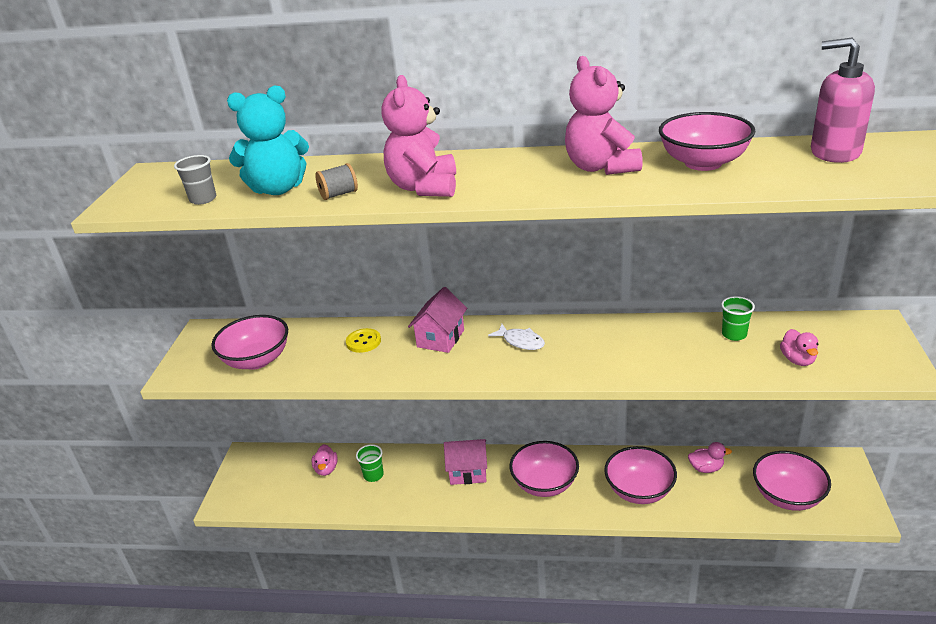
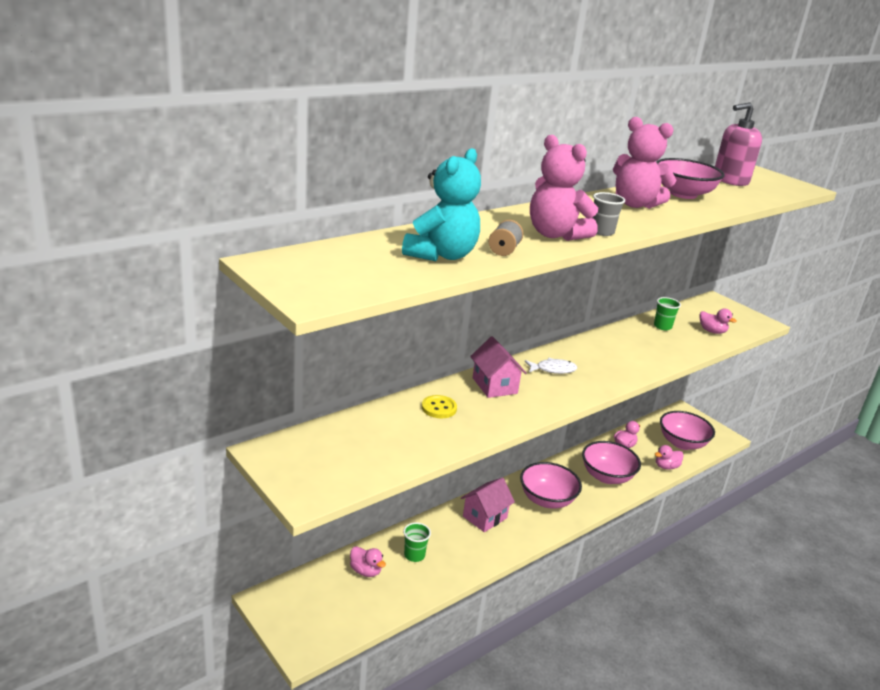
camera: 50 degrees left, 5 degrees down
grey cup [174,155,216,205] -> grey cup moved to [592,192,625,236]
pink bowl [211,315,288,370] -> none
none -> pink duck [655,445,684,470]

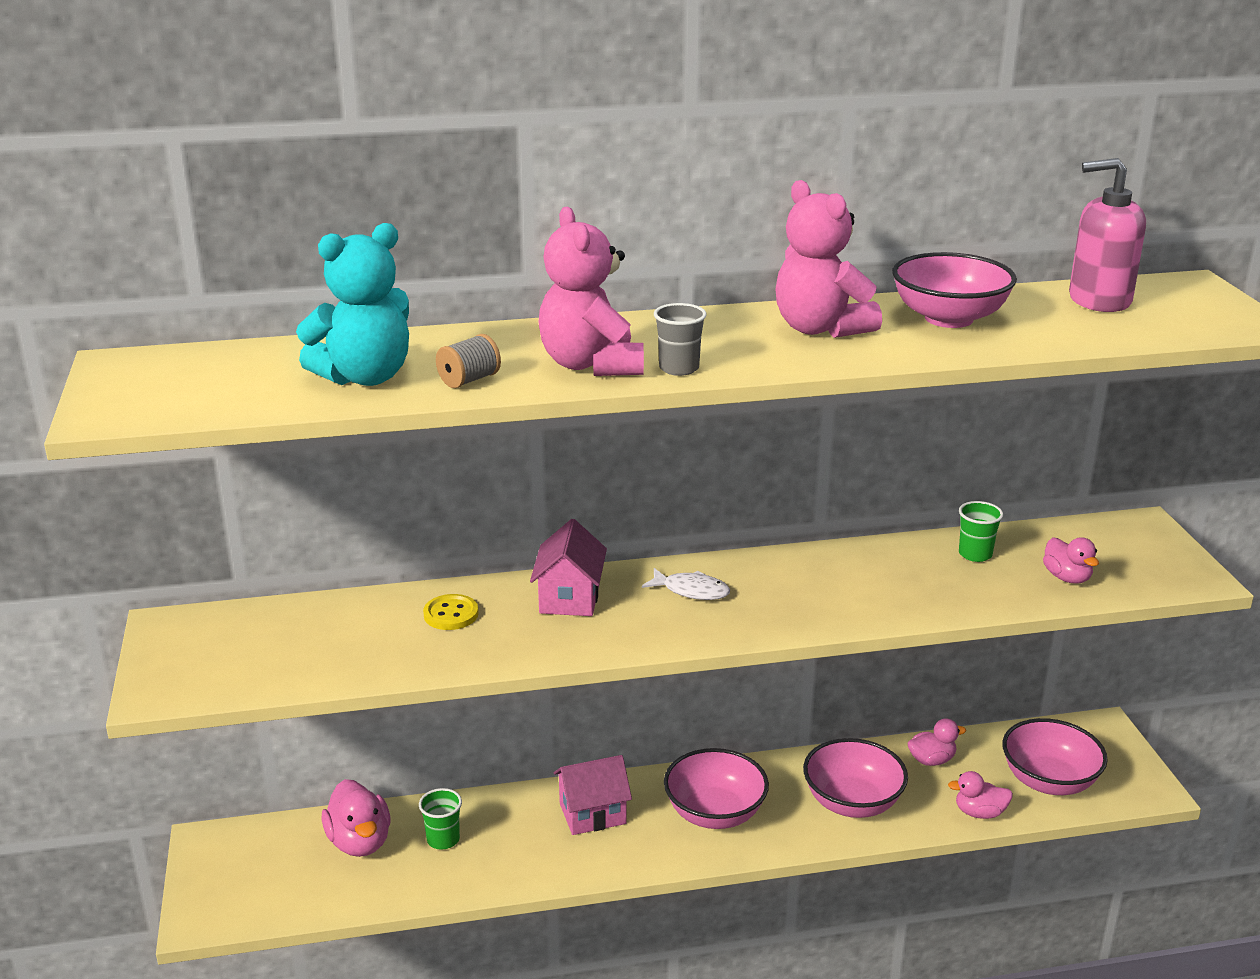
camera: 30 degrees right, 0 degrees up
pink duck [350,546,386,577] -> pink duck [322,779,390,857], size x1.56

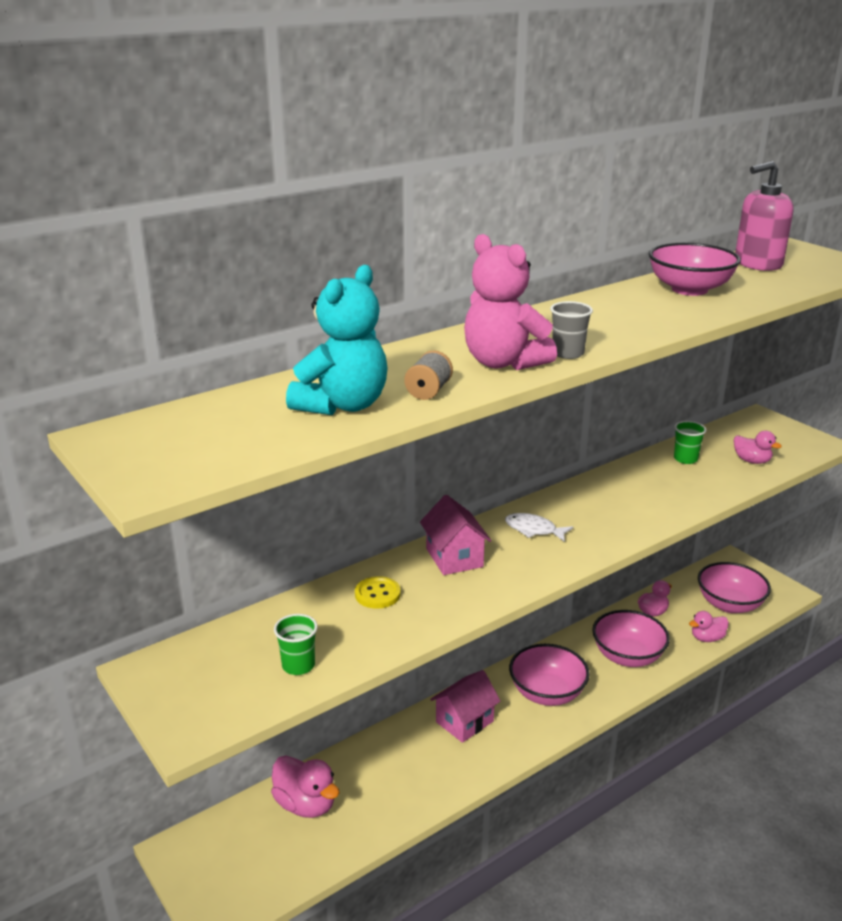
camera: 25 degrees left, 0 degrees up
green cup [419,788,462,850] -> green cup moved to [274,614,318,675]
white fish [642,568,730,600] -> white fish turned 150 degrees counterclockwise [505,513,573,542]
pink teddy bear [775,180,882,338] -> none

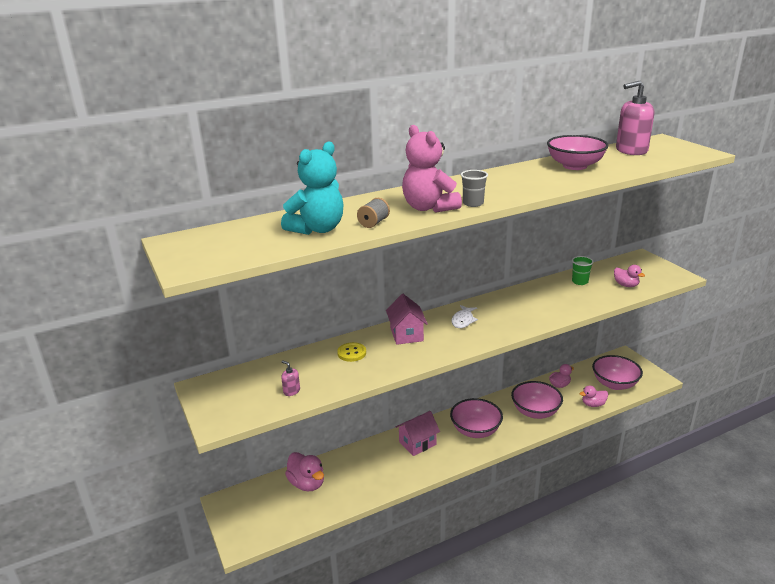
camera: 10 degrees right, 0 degrees up
green cup [274,614,318,675] -> pink soap dispenser [281,360,300,396]
white fish [505,513,573,542] -> white fish turned 105 degrees counterclockwise [451,305,478,328]

